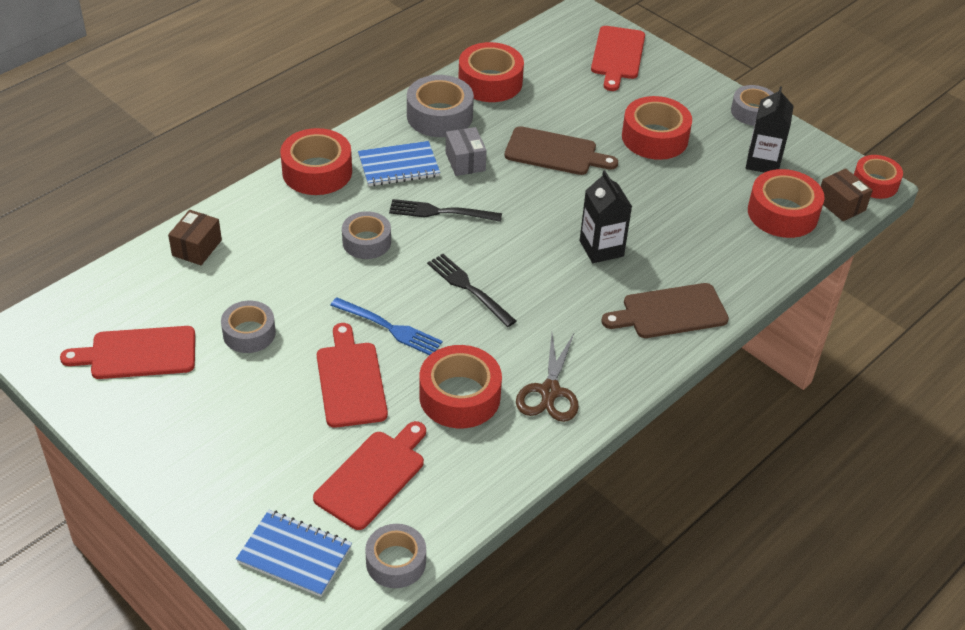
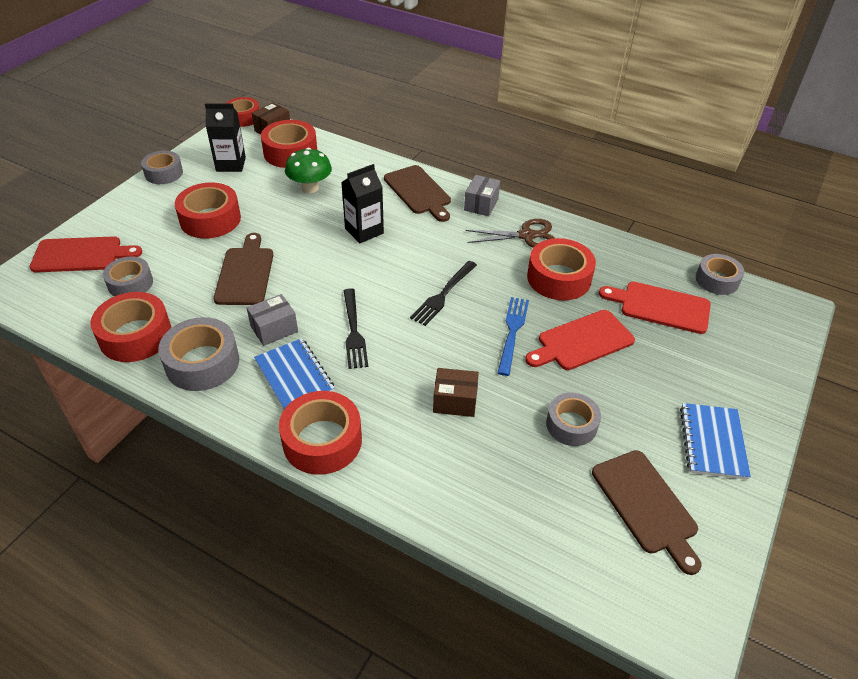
camera: 105 degrees left, 0 degrees up
red cutting board [60,326,195,379] -> brown cutting board [592,450,702,575]
brown box [168,210,222,265] -> brown box moved to [433,368,479,417]
blue notebook [236,510,352,597] -> blue notebook moved to [680,403,751,480]
grey tape [342,211,391,259] -> grey tape moved to [103,256,153,296]
none -> green mushroom [285,148,332,193]
none -> grey box [464,175,500,216]

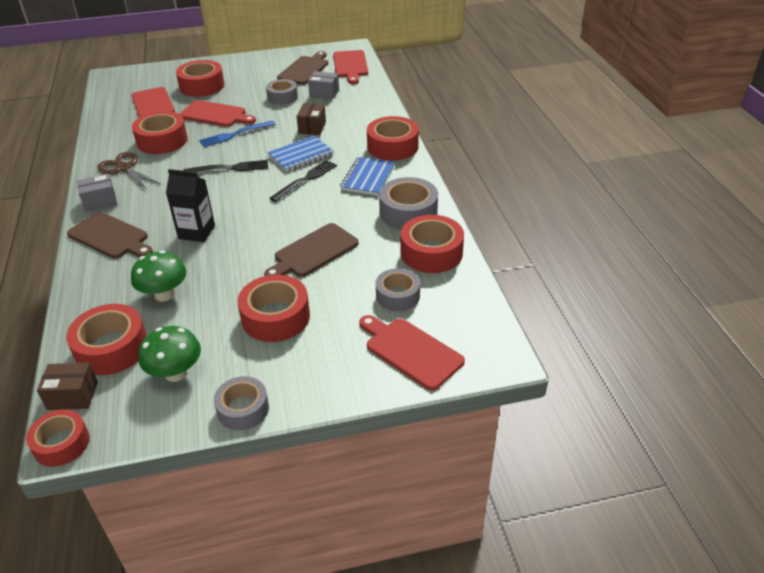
camera: 130 degrees left, 5 degrees down
black carton [205,103,246,172] -> green mushroom [139,326,201,382]
grey box [247,294,298,346] -> grey box moved to [308,71,339,100]
brown cutting board [384,165,451,222] -> brown cutting board turned 105 degrees clockwise [67,212,153,258]
brown box [433,368,479,417] -> brown box turned 45 degrees clockwise [296,103,326,135]
blue notebook [680,403,751,480] -> blue notebook moved to [267,136,333,172]
grey tape [696,254,744,295] -> none
none -> red tape [176,60,225,97]
none -> red cutting board [333,50,368,84]

